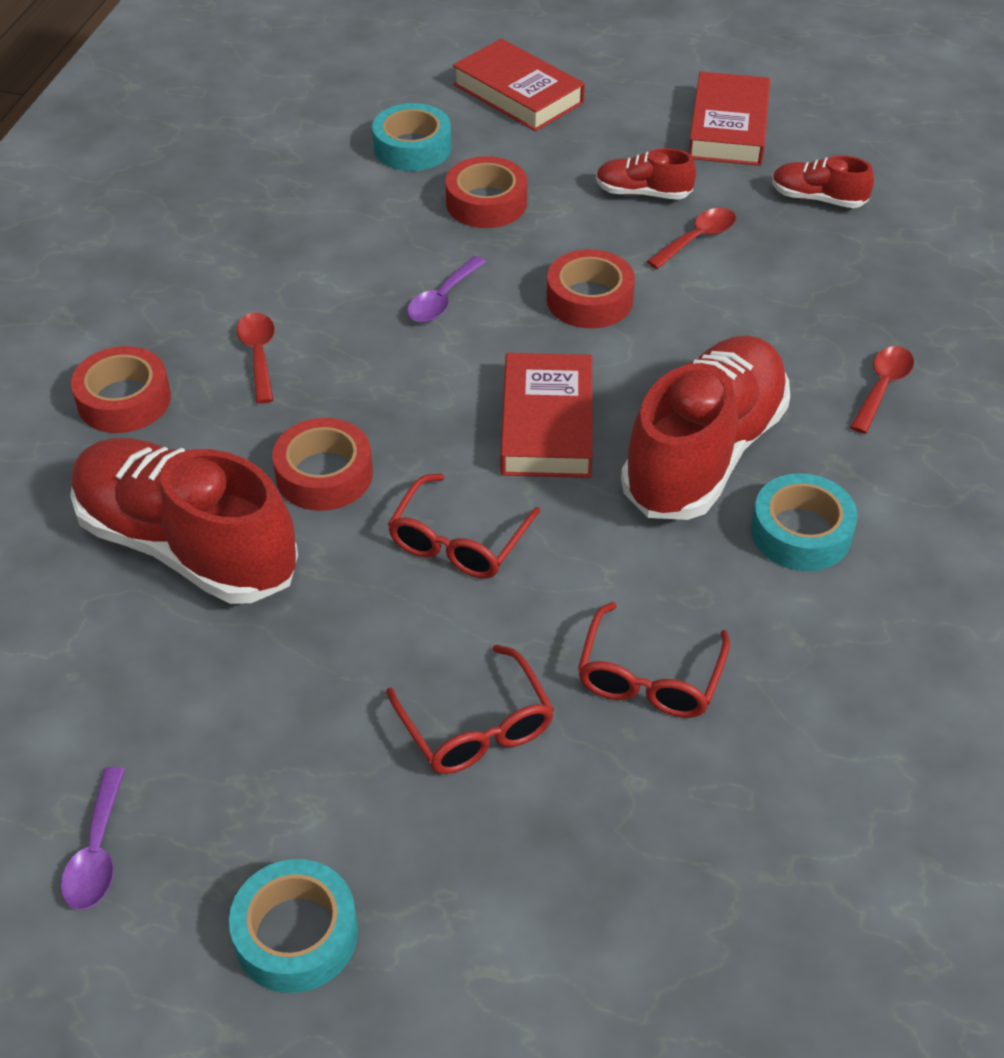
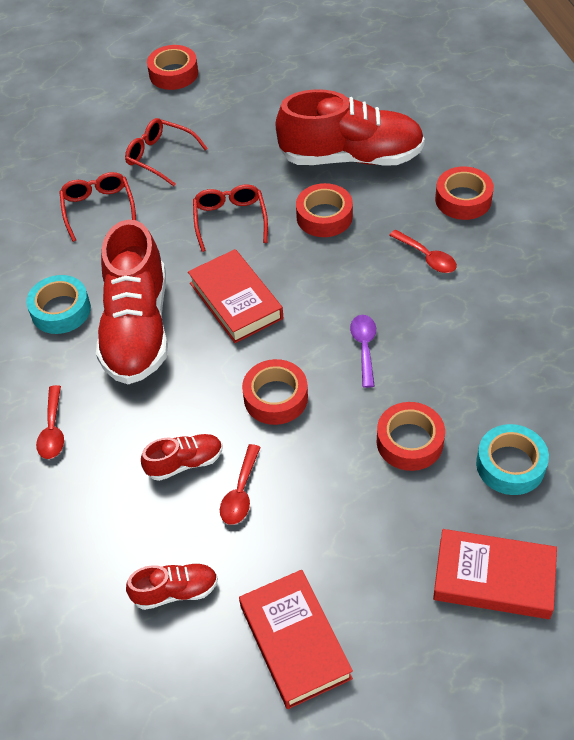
camera: 150 degrees right, 5 degrees up
purple spoon [61,767,125,910] -> none
turquoise tape [229,859,358,993] -> red tape [147,45,198,90]
red shoe [596,148,696,200] -> red shoe moved to [141,434,223,481]

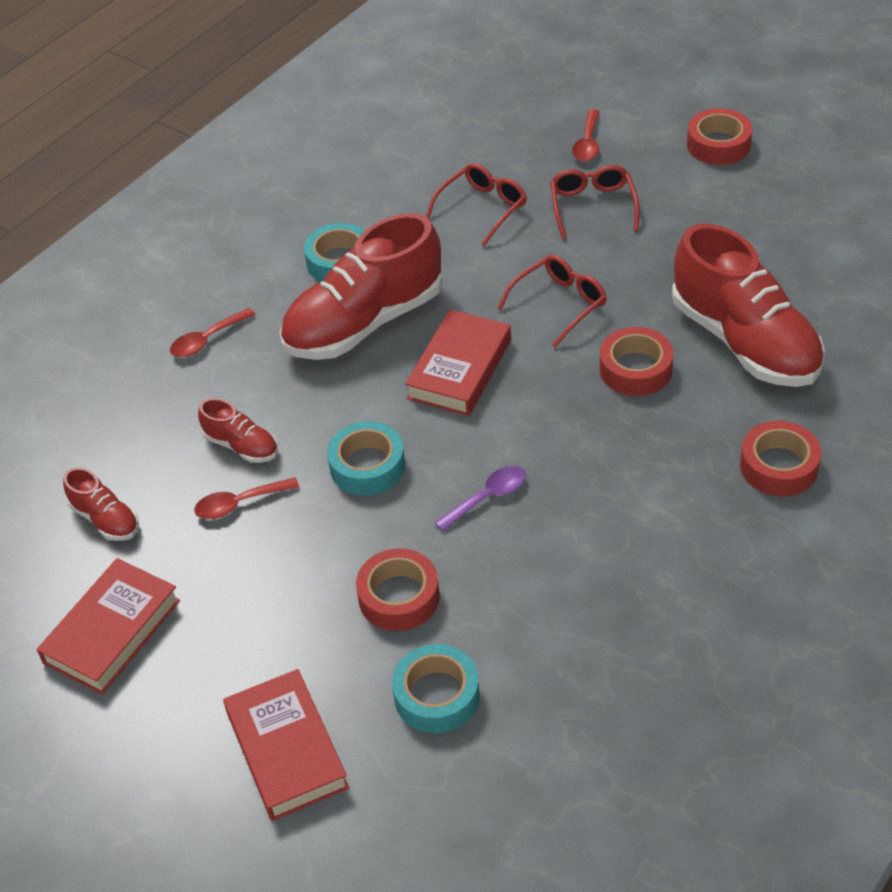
camera: 55 degrees right, 5 degrees down
red tape [242,359,308,425] -> turquoise tape [327,421,405,495]
red spoon [389,229,457,273] -> red spoon moved to [572,109,600,162]

